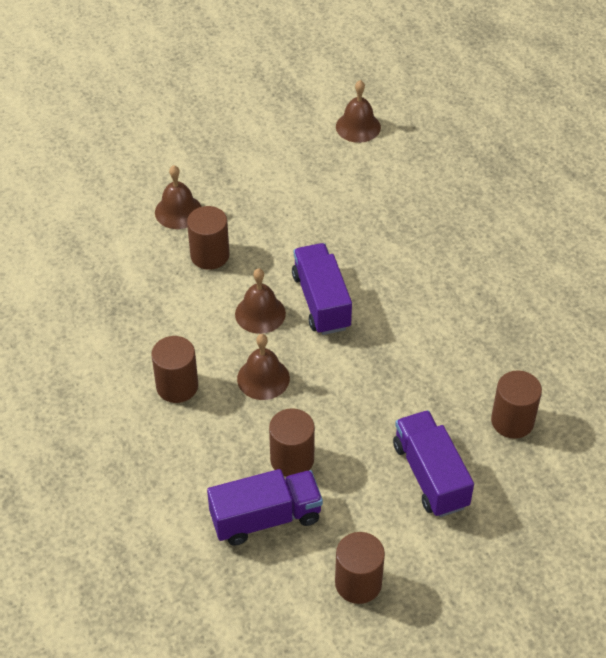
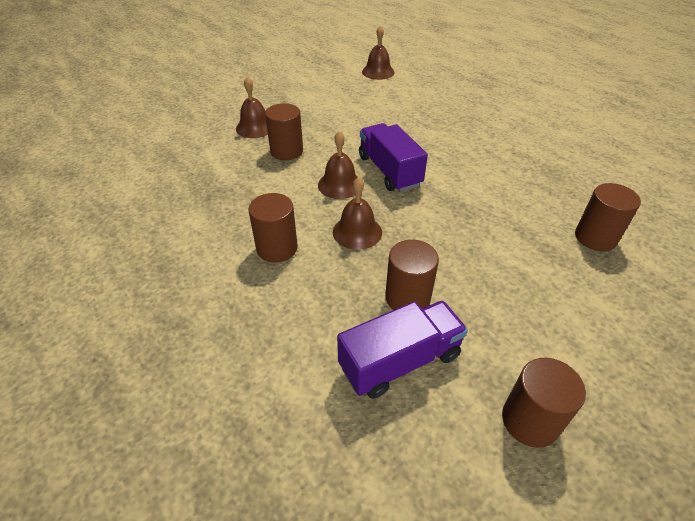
camera: 10 degrees left, 5 degrees down
purple truck [393,410,474,517] -> none

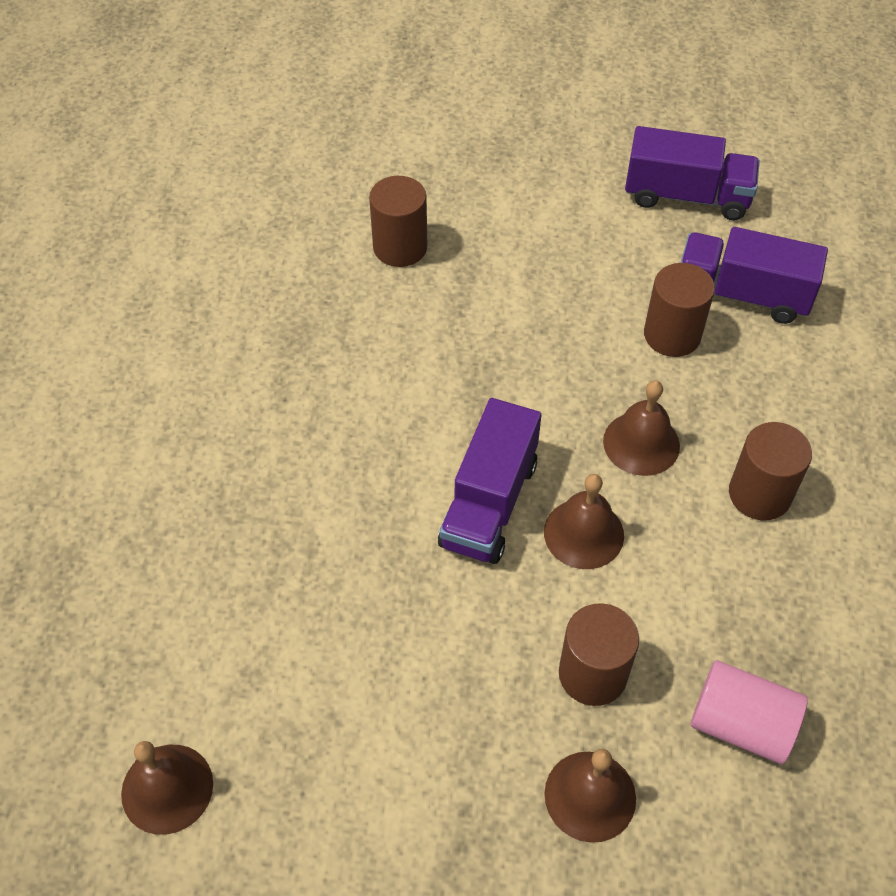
camera: 135 degrees left, 10 degrees up
brown cylinder [502,358,586,448] -> purple truck [625,126,760,220]
none -> pink cylinder [691,660,808,764]

